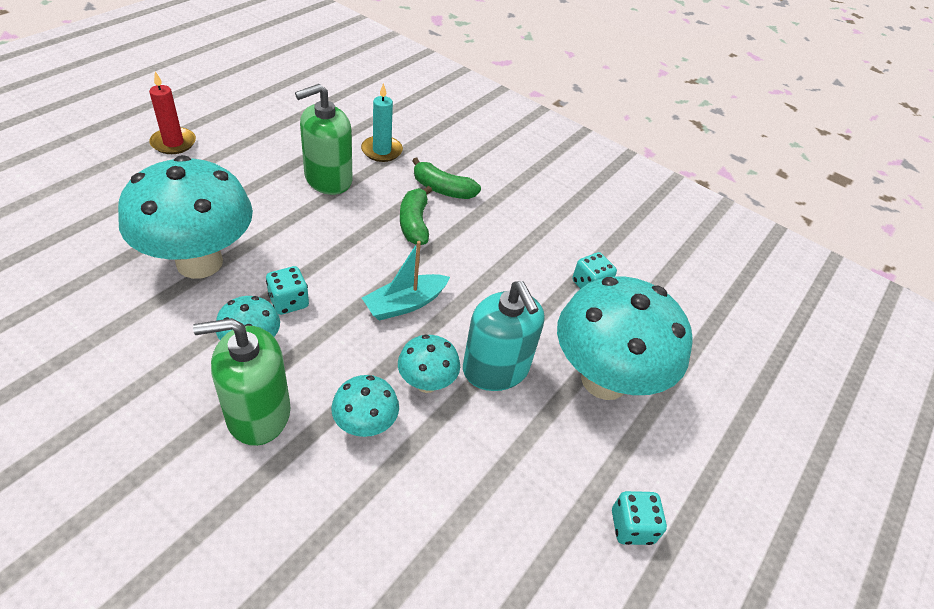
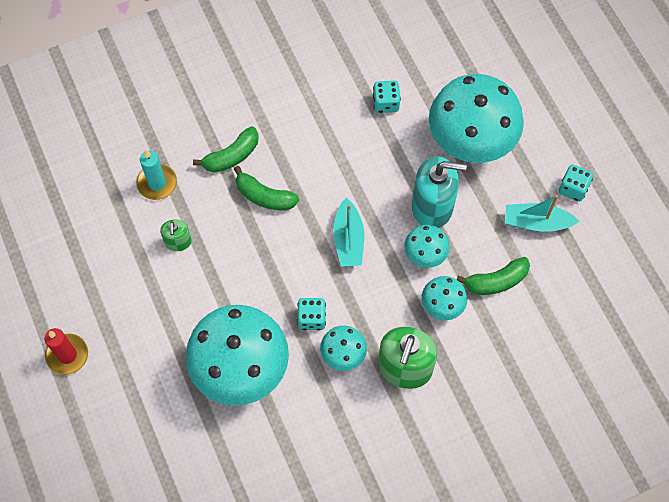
camera: 55 degrees left, 20 degrees up
green soap dispenser [295,84,352,195] -> green soap dispenser [160,219,192,251], size x0.52
none -> green banana [457,257,530,295]
none -> turquoise boat [505,195,579,232]

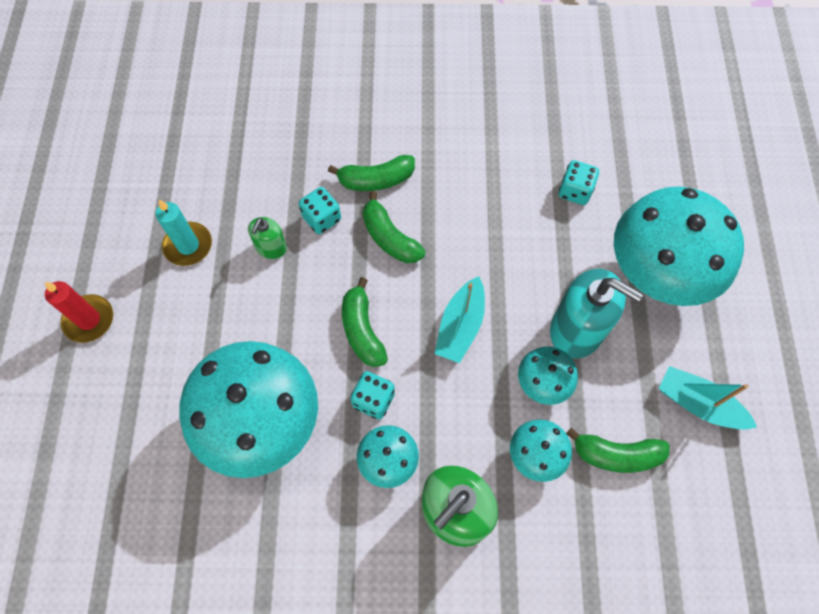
camera: 25 degrees right, 0 degrees up
turquoise candle [136,150,177,200] -> turquoise candle moved to [155,200,212,266]
turquoise dice [559,165,593,202] -> turquoise dice moved to [299,187,341,234]
none -> green banana [342,277,388,367]

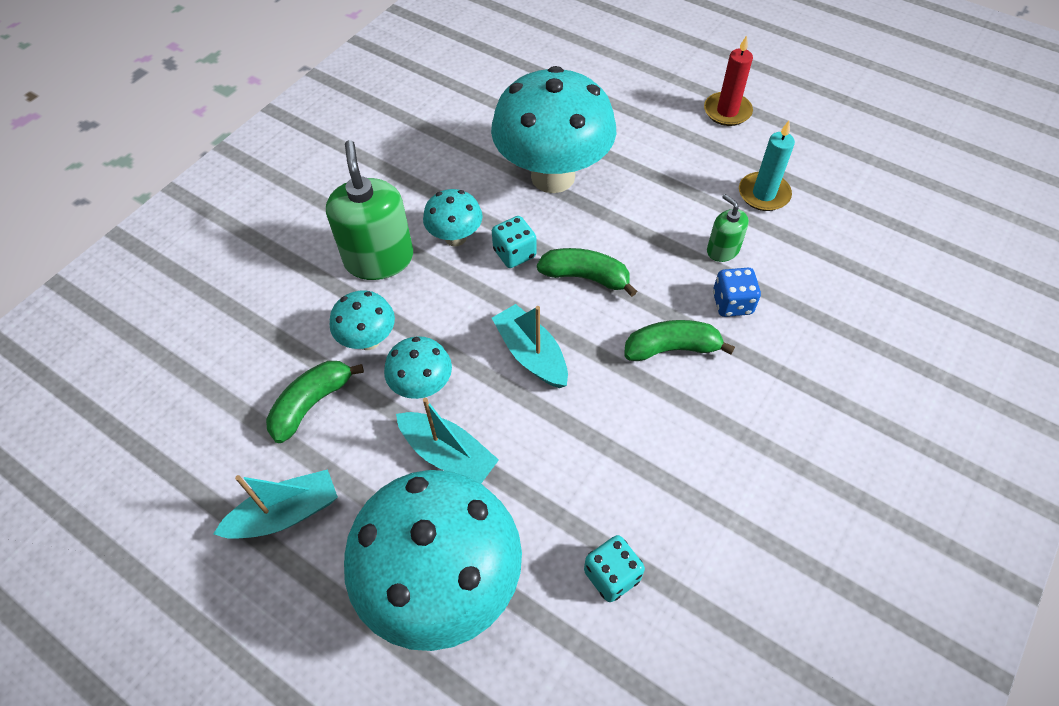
camera: 125 degrees right, 10 degrees down
turquoise dice [299,187,341,234] -> blue dice [713,268,761,317]
green banana [328,155,415,191] -> none
turquoise soap dispenser [550,269,643,359] -> turquoise boat [396,398,499,484]

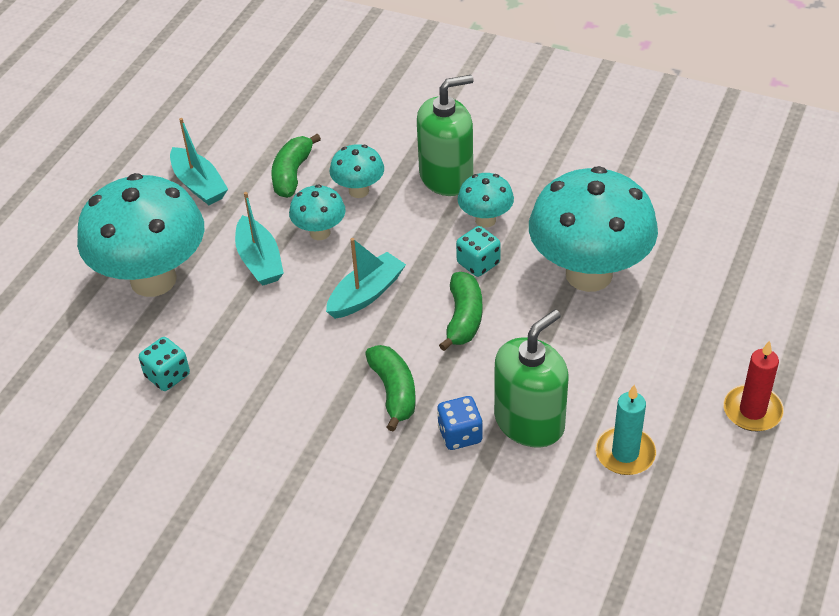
camera: 80 degrees right, 10 degrees down
green banana [266,361,364,443] -> green banana turned 105 degrees counterclockwise [271,134,321,198]
turquoise boat [396,398,499,484] -> turquoise boat turned 45 degrees counterclockwise [235,192,284,286]
green soap dispenser [707,194,749,262] -> green soap dispenser [494,310,569,448], size x1.94

